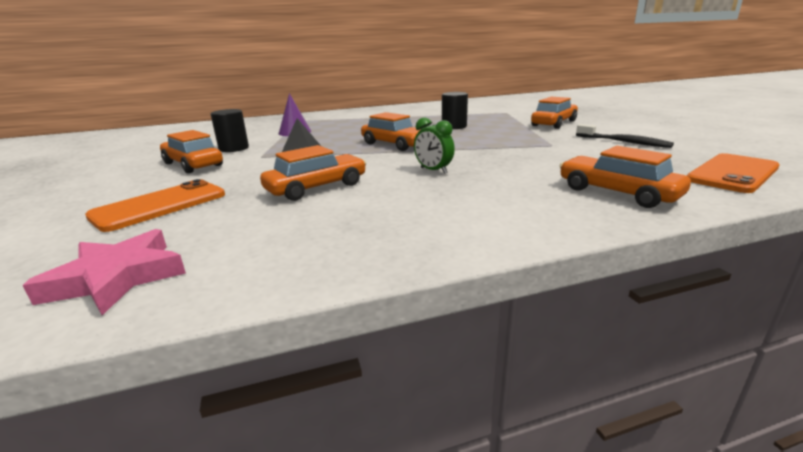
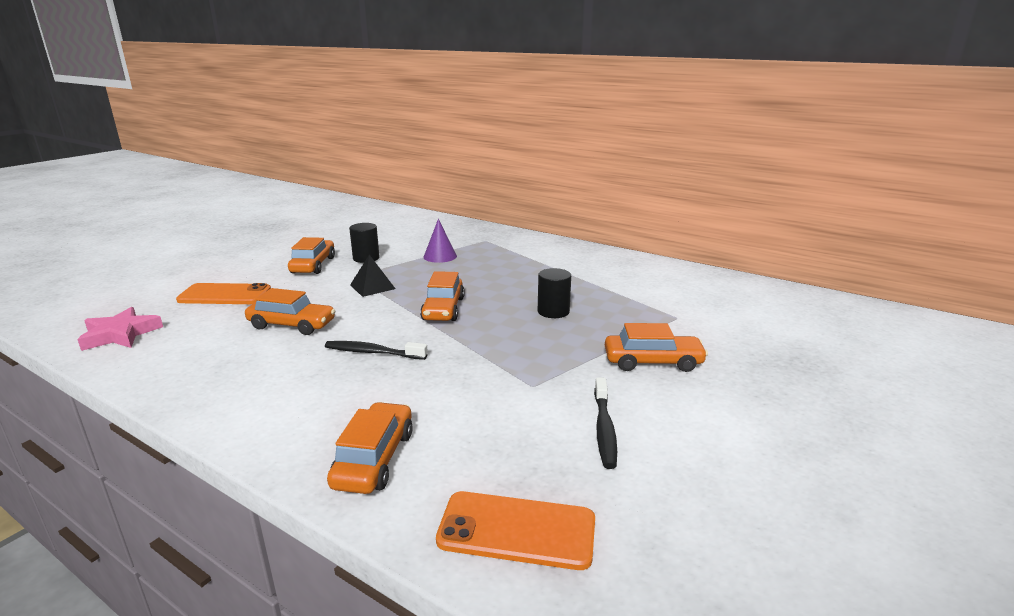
camera: 50 degrees right, 0 degrees up
green clock [414,117,455,174] -> black toothbrush [325,341,428,360]

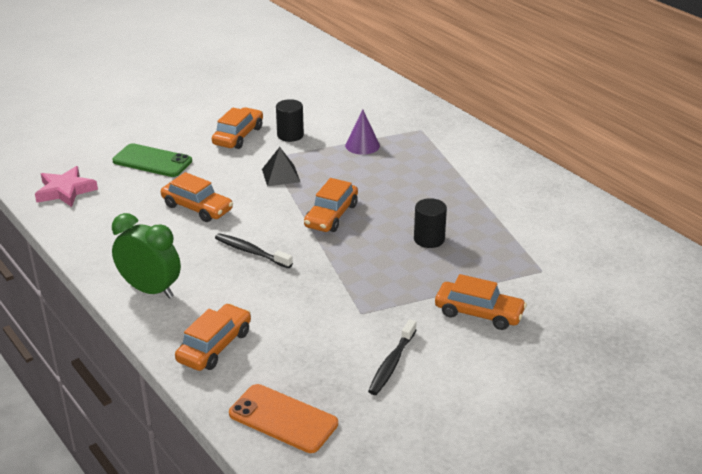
camera: 20 degrees right, 10 degrees up
orange phone [176,283,271,304] -> green phone [112,143,192,177]
none -> green clock [112,213,181,299]

